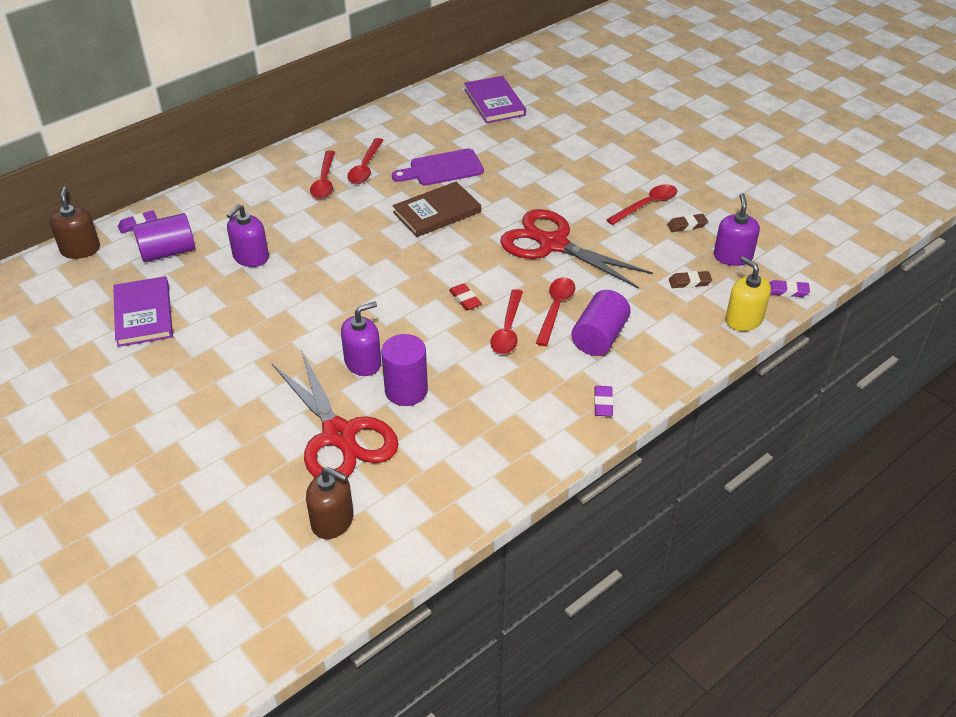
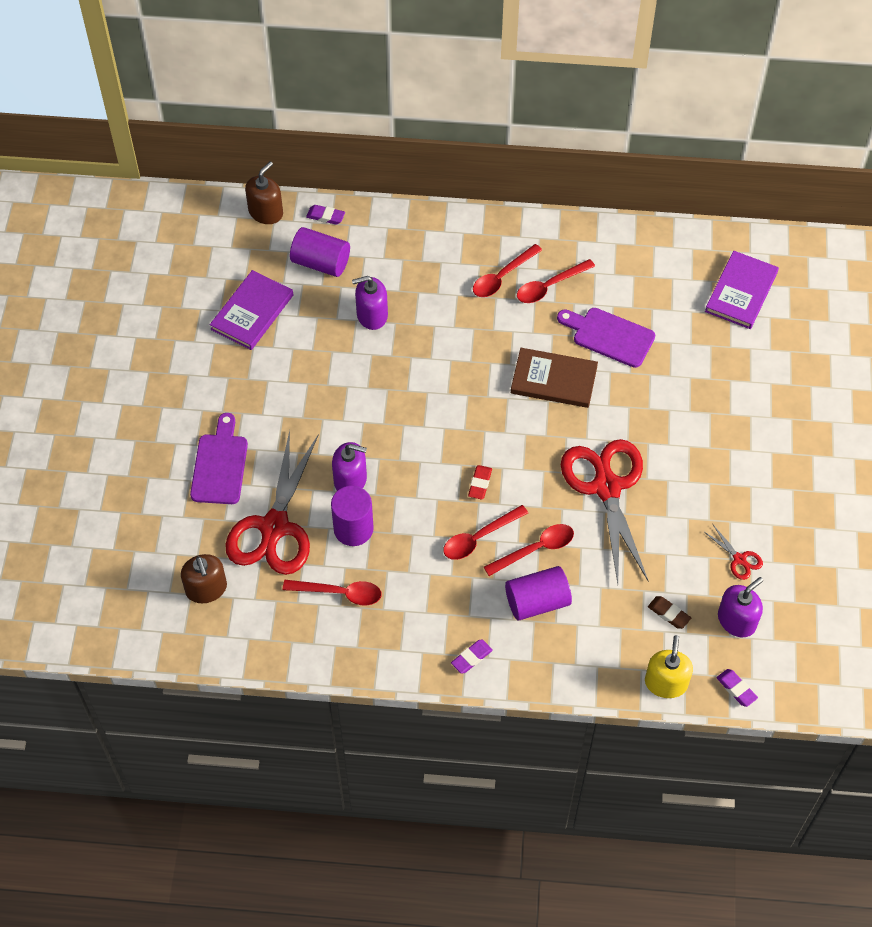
camera: 45 degrees right, 15 degrees up
red spoon [606,184,677,225] -> red spoon moved to [283,580,382,605]
brown eraser [667,214,708,232] -> red scissors [703,525,763,580]
none -> purple cutting board [190,413,248,504]

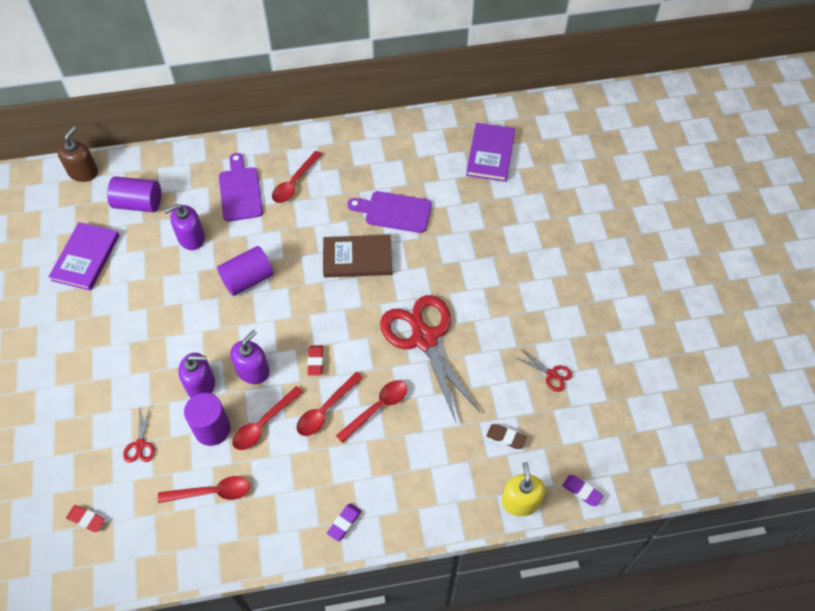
camera: 15 degrees left, 0 degrees up
brown soap dispenser [181,554,227,603] -> red eraser [66,505,105,532]
purple cutting board [190,413,248,504] -> purple cutting board moved to [219,153,263,221]
red scissors [225,430,318,575] -> red scissors [123,407,155,463], size x0.41
purple eraser [306,205,345,225] -> none
purple cylinder [505,566,572,620] -> purple cylinder moved to [217,246,274,296]
red spoon [517,259,595,303] -> red spoon moved to [232,386,303,450]
purple soap dispenser [718,577,763,637] -> purple soap dispenser moved to [230,330,270,384]

